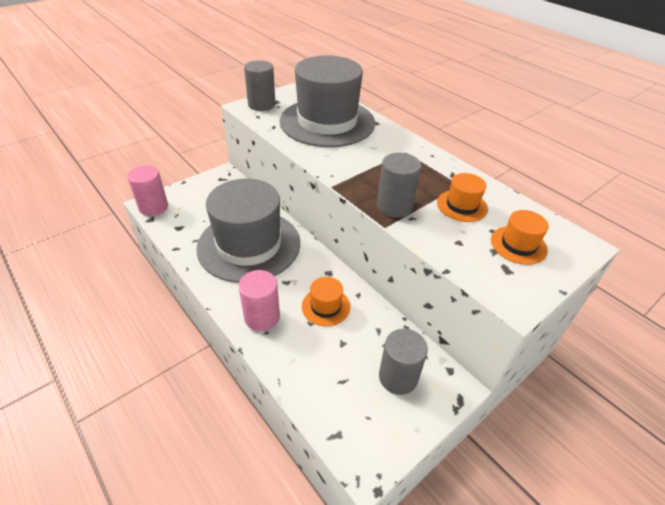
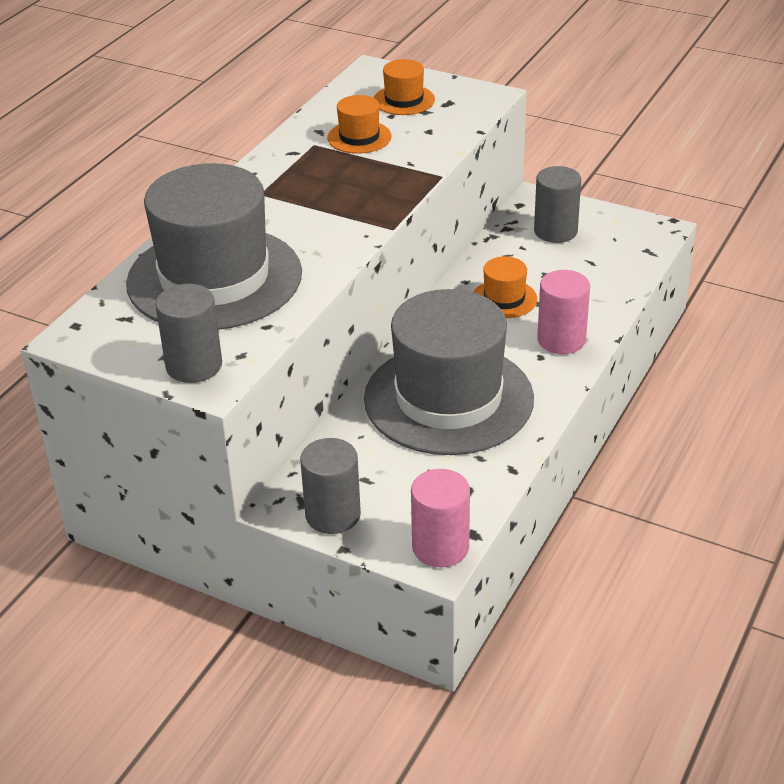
camera: 110 degrees left, 5 degrees down
grey cylinder [377,153,421,218] -> grey cylinder moved to [300,438,361,534]

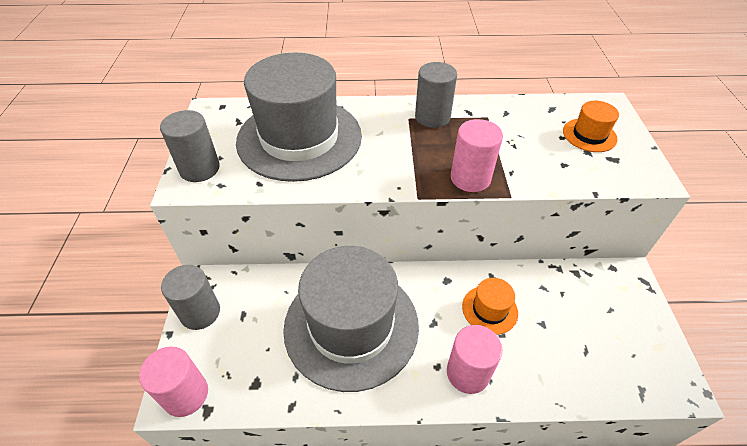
camera: 60 degrees right, 10 degrees up
orange hat [327,95,392,154] -> none
grey cylinder [534,166,581,243] -> grey cylinder moved to [415,62,457,128]
none -> pink cylinder [451,119,503,192]

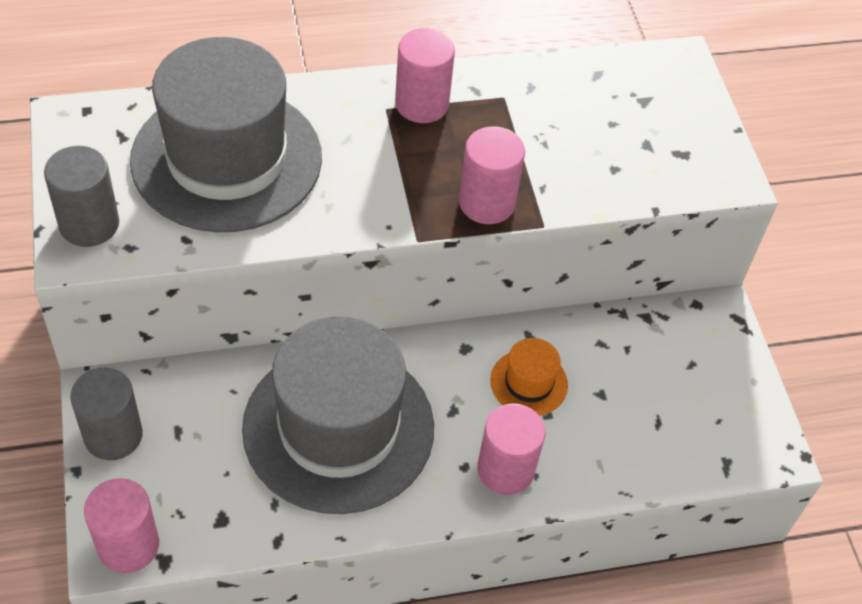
camera: 15 degrees left, 5 degrees up
grey cylinder [415,62,457,128] -> pink cylinder [395,28,455,123]
orange hat [563,101,619,152] -> none

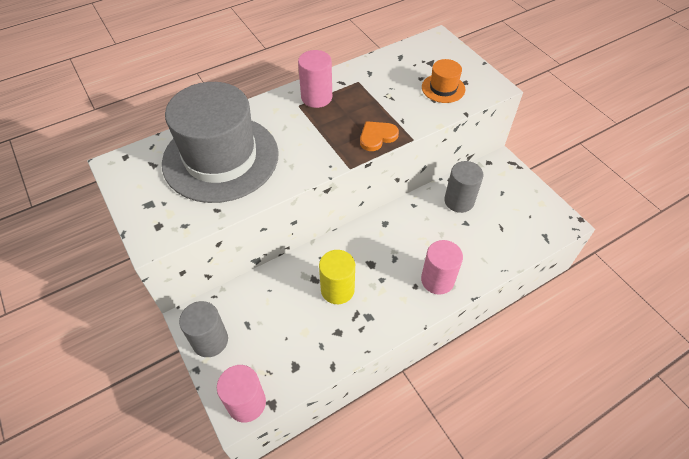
camera: 15 degrees left, 0 degrees up
grey cylinder [44,146,119,247] -> grey cylinder moved to [444,161,484,213]
grey hat [242,316,434,514] -> yellow cylinder [319,250,355,304]
pink cylinder [459,126,525,224] -> orange heart [360,121,399,151]
orange hat [490,338,568,416] -> orange hat moved to [422,59,466,103]

